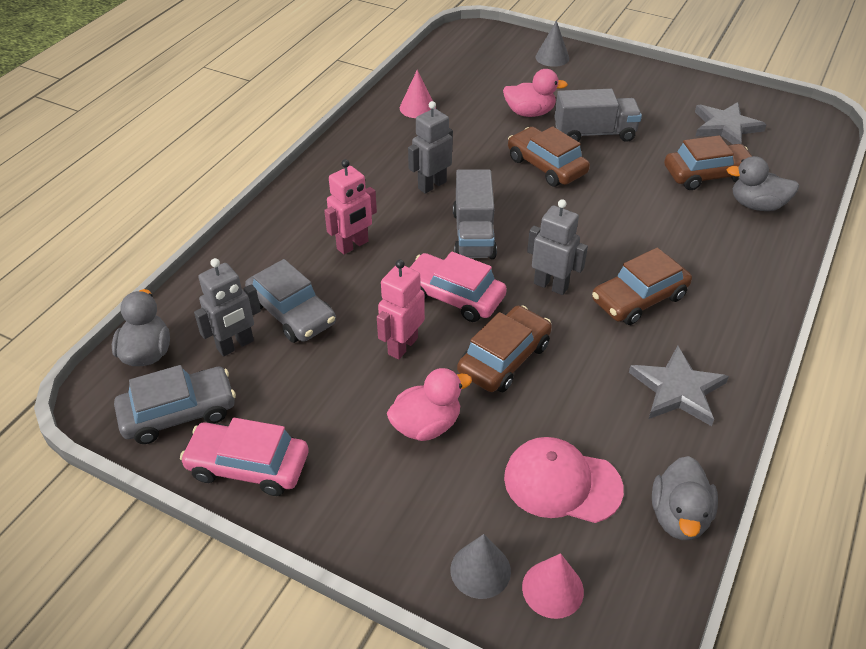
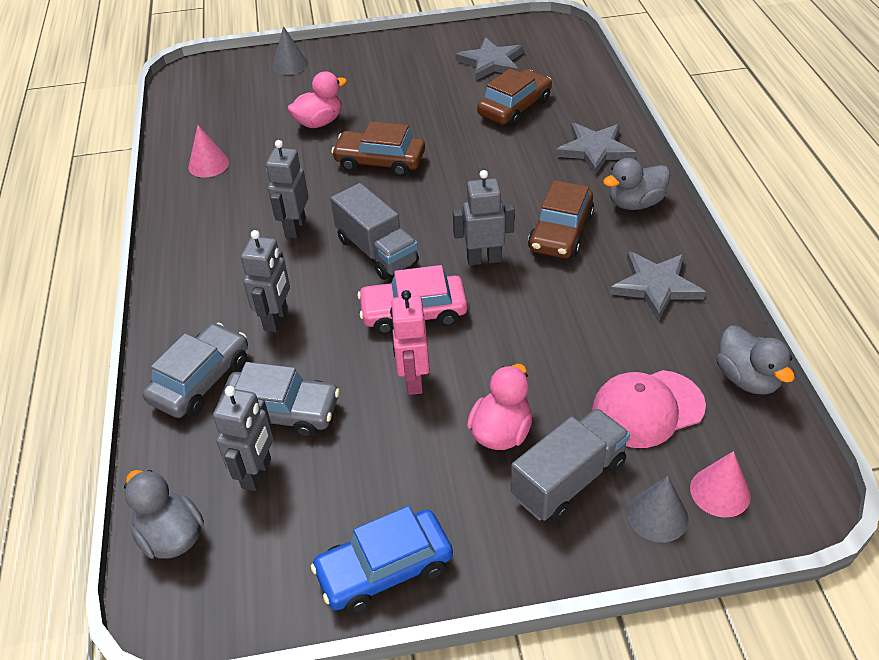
camera: 35 degrees left, 0 degrees up
grey car [114,365,236,444] -> grey car moved to [142,322,248,418]
pink car [180,418,308,496] -> blue car [311,506,453,614]
pink robot [324,159,377,254] -> grey robot [241,230,290,332]
brown car [457,306,552,392] -> none
grey truck [554,89,642,142] -> grey truck moved to [511,408,630,522]
grey duck [727,156,799,211] -> grey duck moved to [603,158,670,210]
none -> grey star [555,123,636,175]

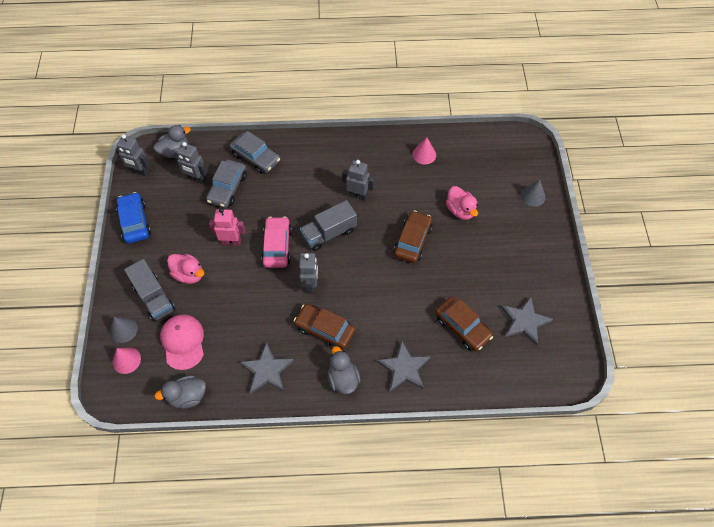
camera: 95 degrees right, 15 degrees up
grey robot [241,230,290,332] -> grey robot moved to [115,134,149,176]

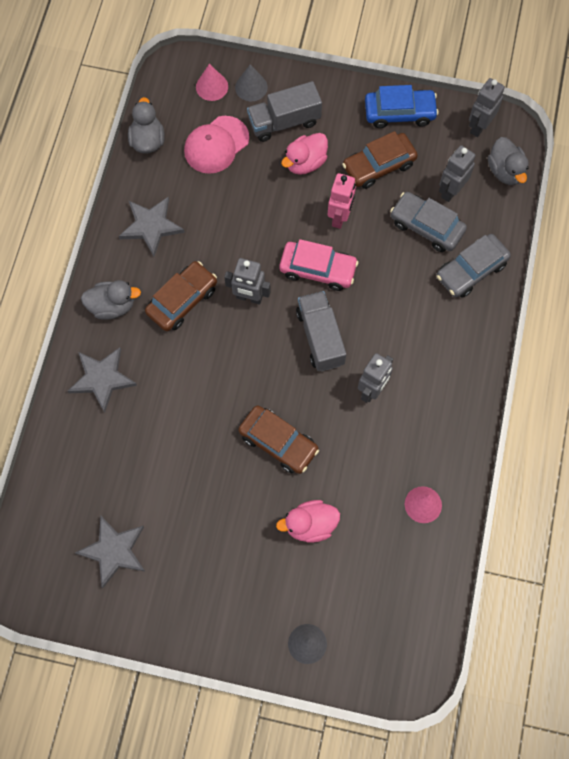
camera: 105 degrees right, 10 degrees up
pink cap [160,314,204,370] -> pink cap turned 135 degrees clockwise [184,116,249,174]
brown car [435,297,493,351] -> brown car moved to [342,131,418,189]

